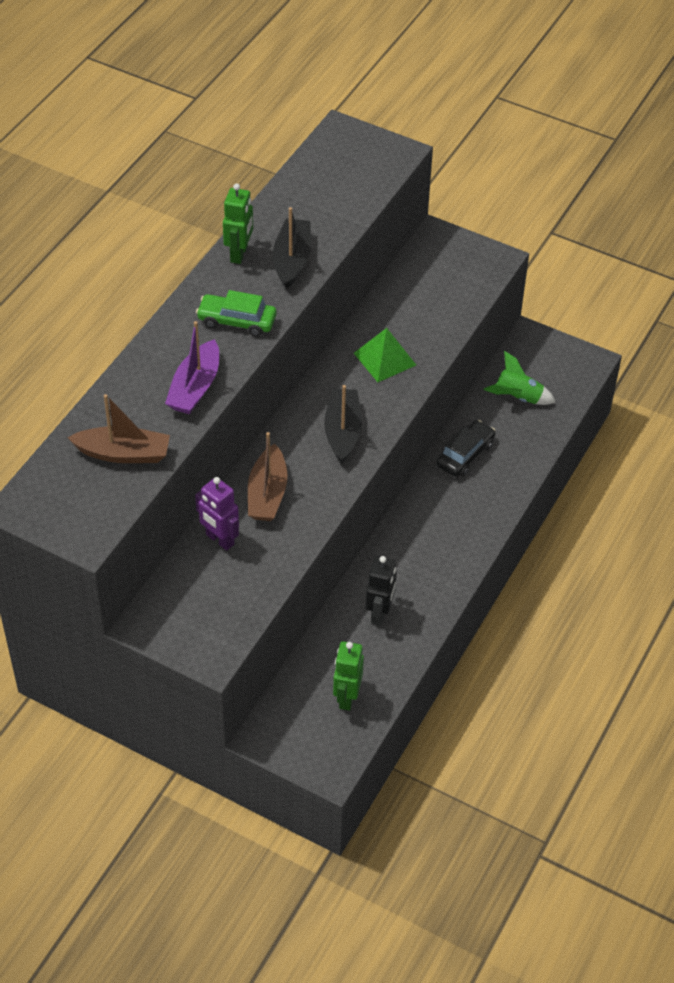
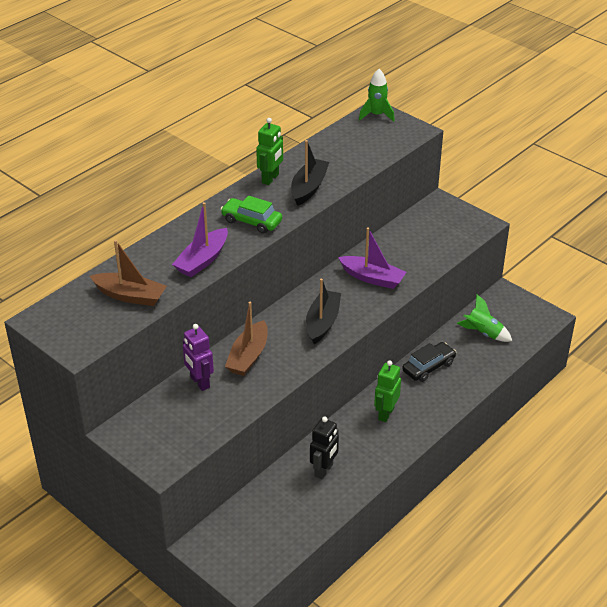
camera: 15 degrees right, 10 degrees down
green robot [333,641,364,711] -> green robot moved to [374,360,401,422]
green pyramid [354,328,416,382] -> purple boat [338,227,407,289]
none -> green rocket [359,69,395,122]

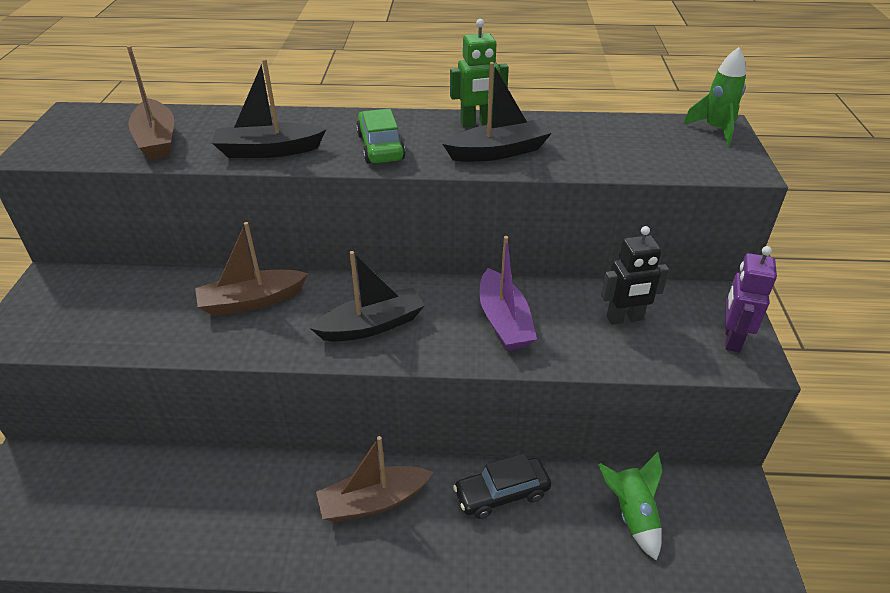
camera: 50 degrees right, 0 degrees up
purple boat [172,202,228,277] -> black boat [212,59,326,158]
purple robot [183,324,214,391] -> purple robot moved to [725,246,777,352]
black robot [310,417,339,479] -> black robot moved to [601,226,669,325]
green robot [374,360,401,422] -> brown boat [316,436,433,522]
black car [402,342,456,382] -> black car turned 150 degrees clockwise [453,453,551,519]

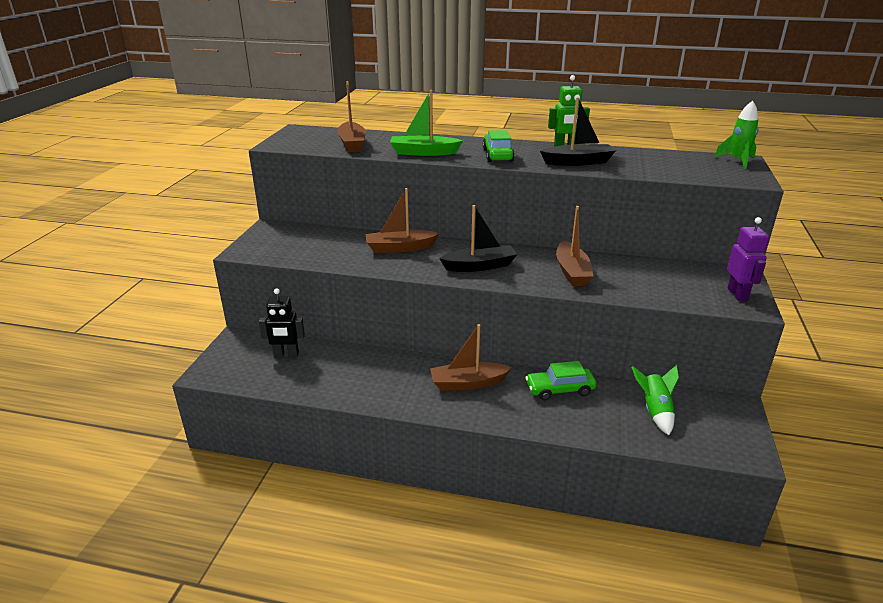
camera: 10 degrees right, 10 degrees down
black boat [212,59,326,158] -> green boat [390,90,463,156]
black car [453,453,551,519] -> green car [525,361,597,400]
purple boat [479,236,537,351] -> brown boat [556,206,594,286]
black robot [601,226,669,325] -> black robot moved to [259,288,305,357]
purple robot [725,246,777,352] -> purple robot turned 150 degrees clockwise [727,217,769,301]

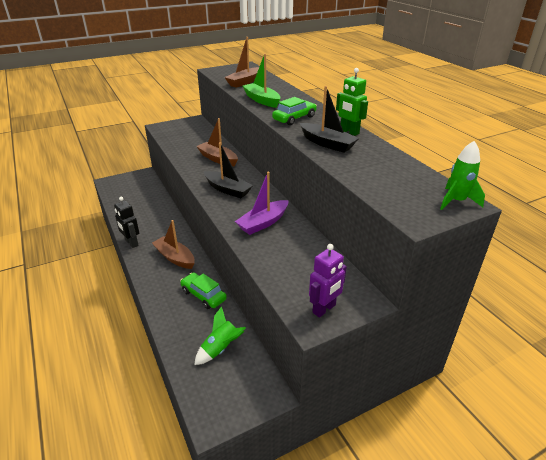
camera: 50 degrees right, 5 degrees up
black robot [259,288,305,357] -> black robot moved to [114,197,139,248]
brown boat [556,206,594,286] -> purple boat [235,172,289,235]

